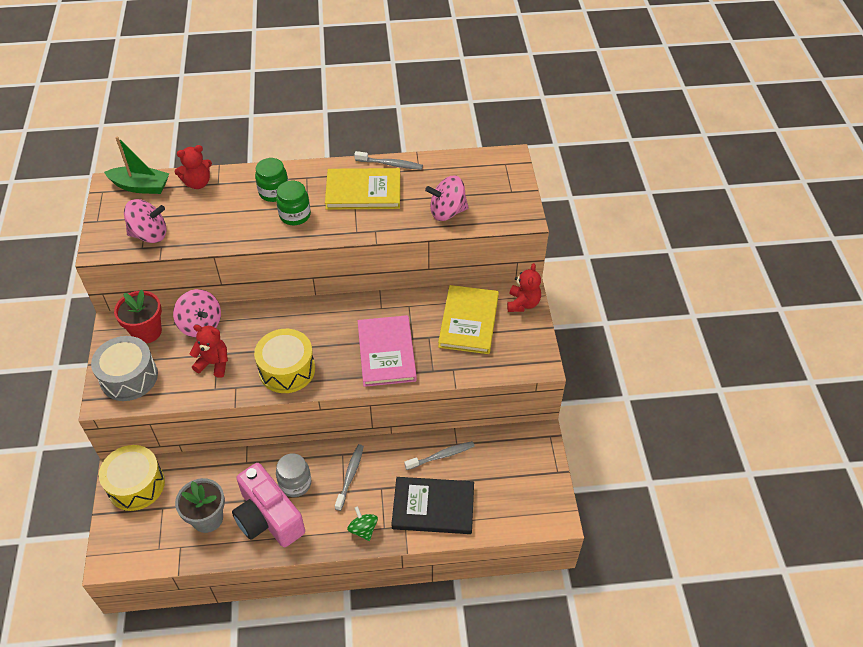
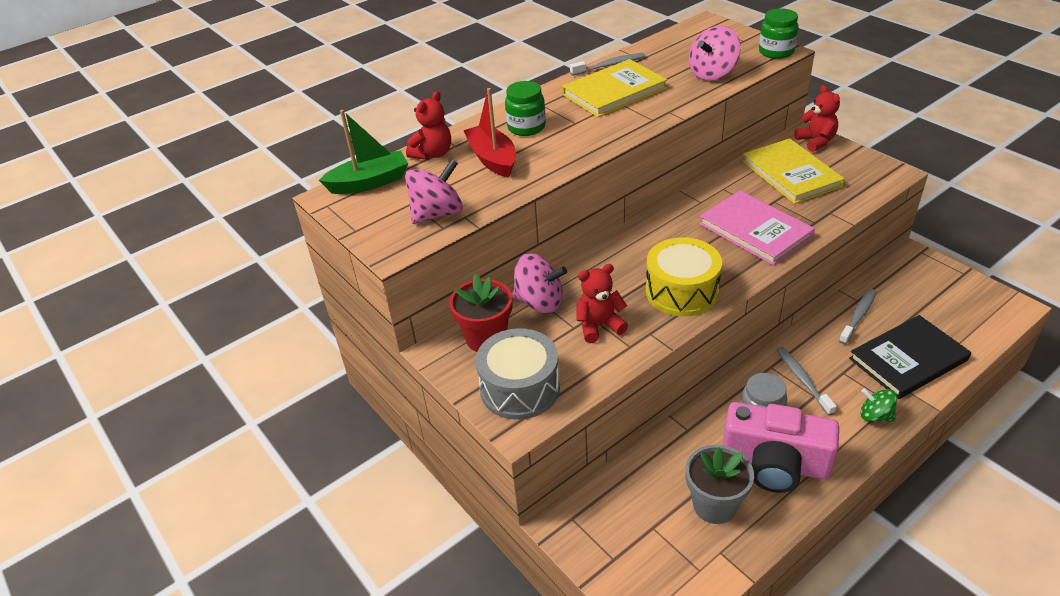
camera: 30 degrees left, 10 degrees down
yellow drum [99,445,165,511] -> none
green jar [276,181,311,225] -> green jar moved to [759,8,799,59]
none -> red boat [463,88,516,178]

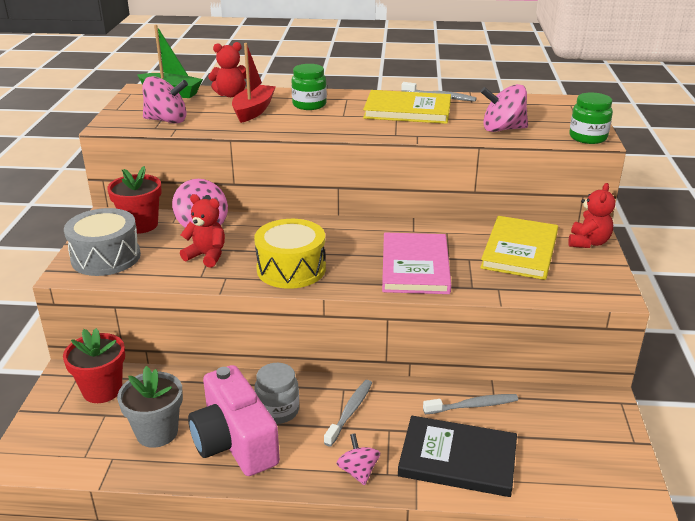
camera: 40 degrees right, 10 degrees down
green spinning top [861,388,897,422] -> pink spinning top [336,433,380,485]
none -> red flower pot [63,328,125,403]

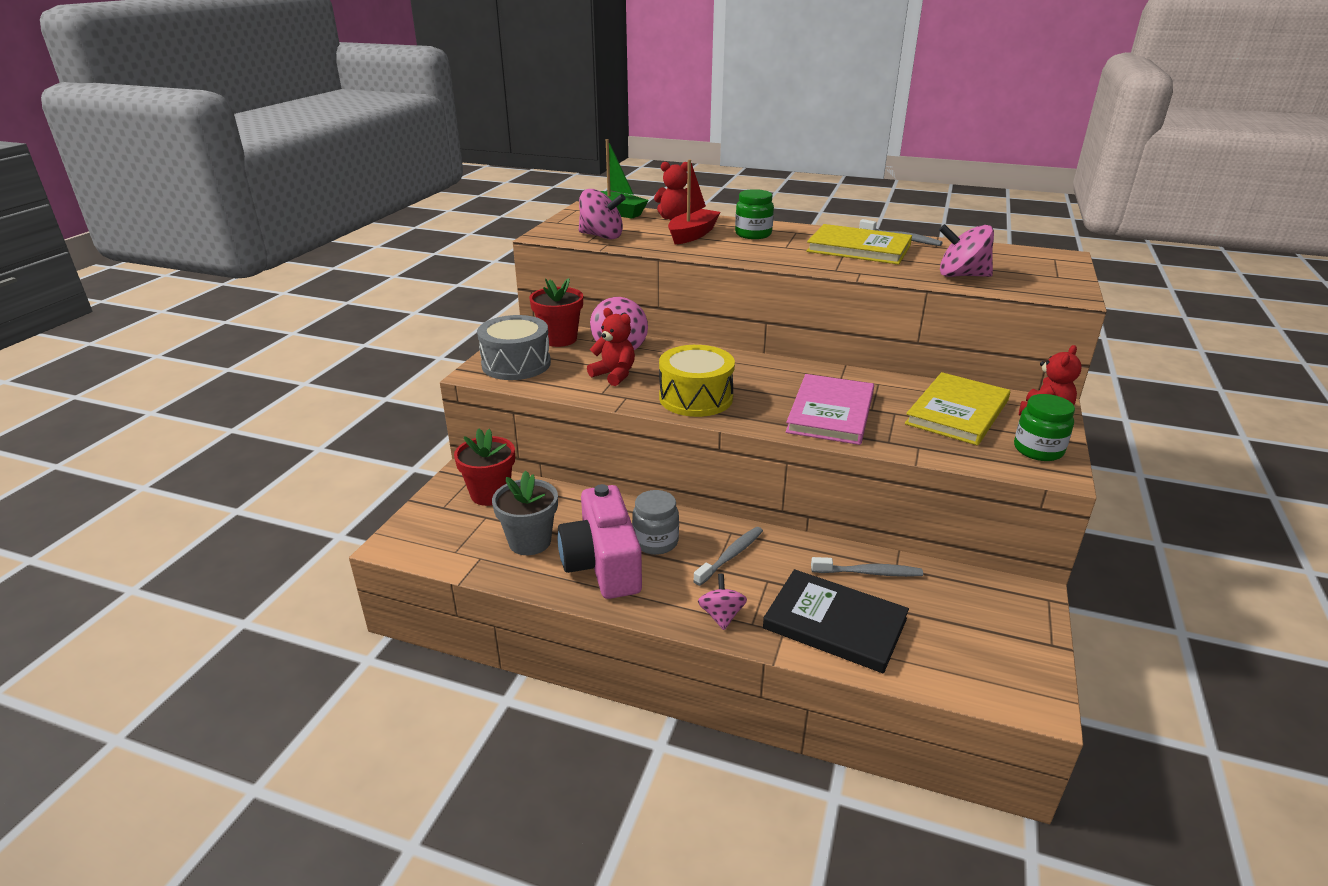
camera: 15 degrees right, 0 degrees up
green jar [569,92,613,144] -> green jar moved to [1014,394,1075,461]

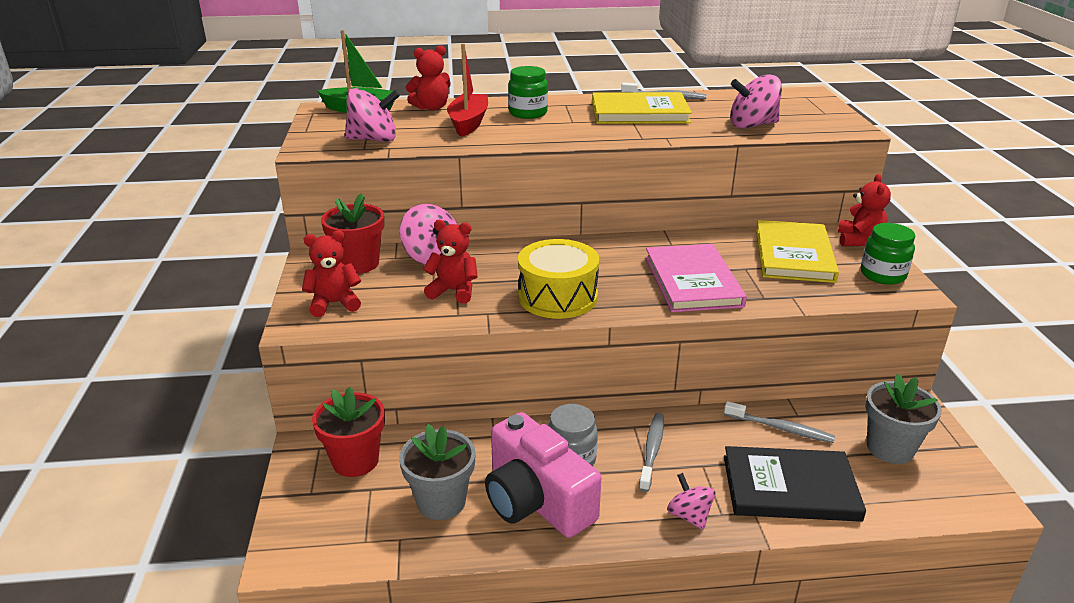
camera: 25 degrees left, 0 degrees up
grey drum [477,315,551,380] -> red teddy bear [302,230,361,317]
grey toothbrush [811,557,923,577] -> grey toothbrush turned 45 degrees clockwise [724,401,835,443]
none -> grey flower pot [865,373,942,464]

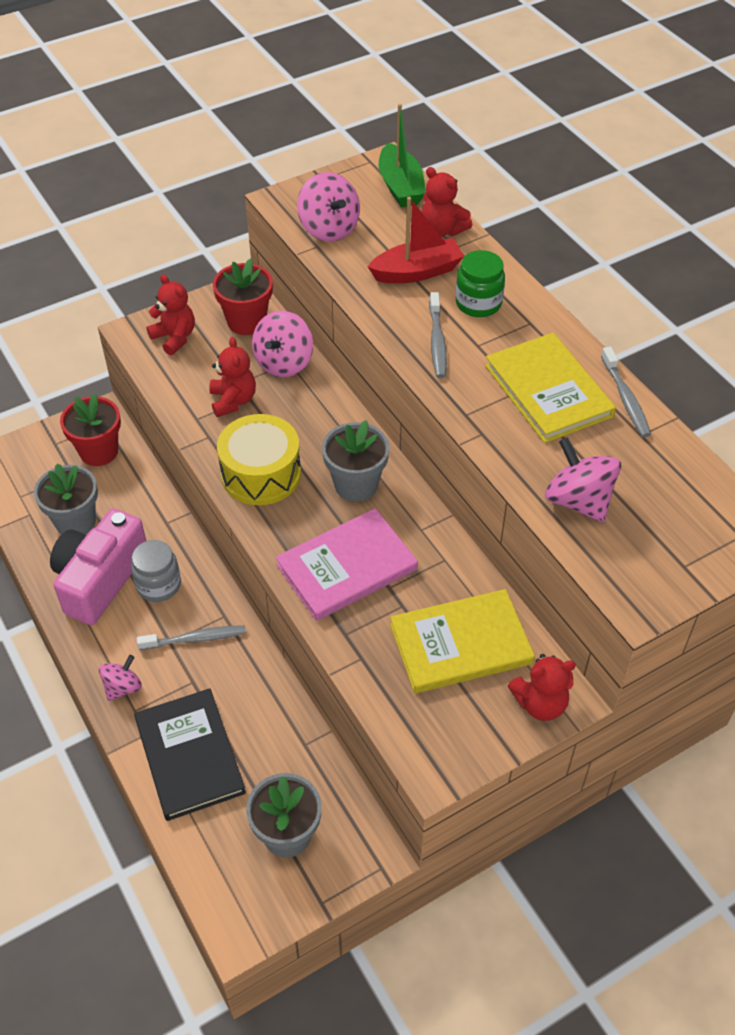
camera: 65 degrees right, 20 degrees up
grey toothbrush [724,401,835,443] -> grey toothbrush moved to [429,292,447,378]
green jar [861,223,915,285] -> none
none -> grey flower pot [322,420,390,502]

